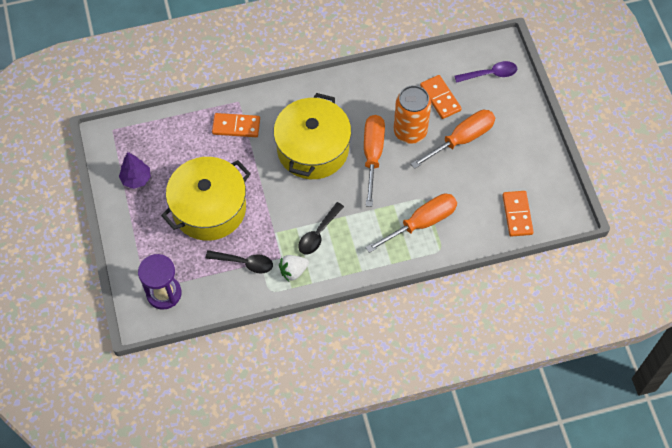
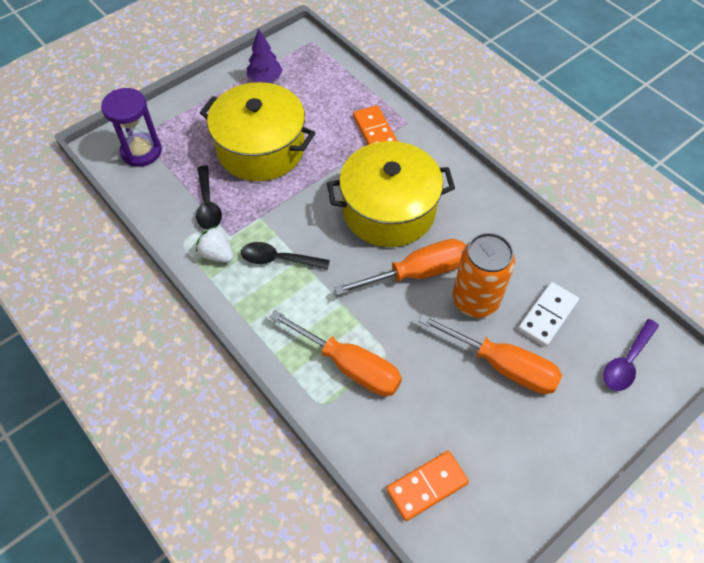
camera: 65 degrees right, 5 degrees down
orange domino [420,75,462,119] -> white domino [518,282,579,347]
purple spoon [454,61,517,83] -> purple spoon turned 75 degrees clockwise [603,319,659,391]

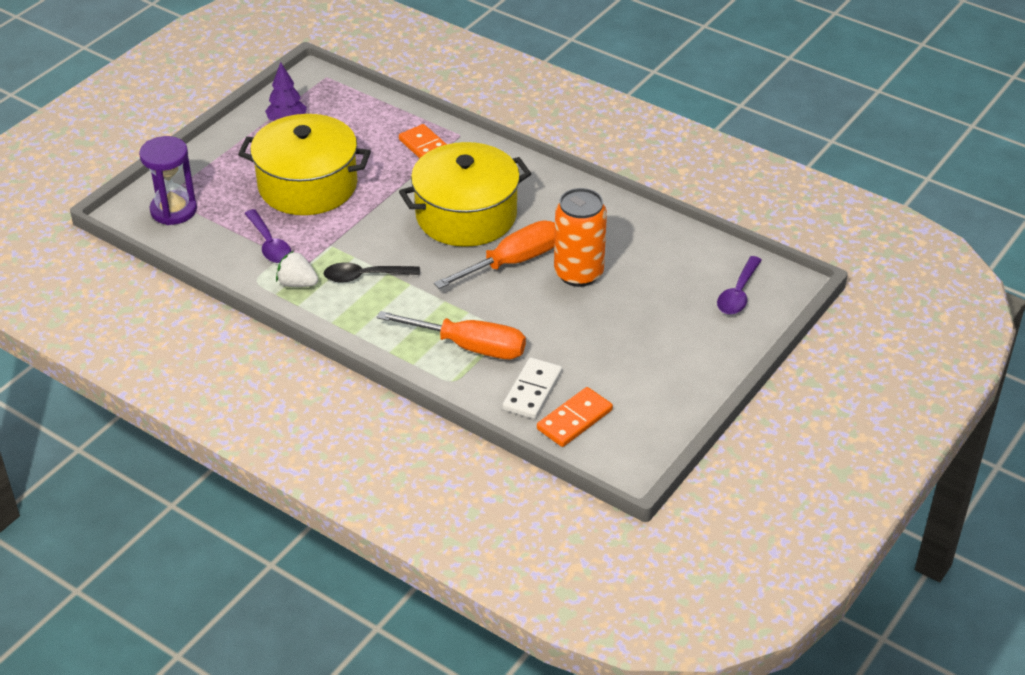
camera: 15 degrees left, 15 degrees down
black spoon [196,165,222,230] -> purple spoon [244,209,291,263]
orange screwdriver [418,314,562,394] -> none
white domino [518,282,579,347] -> white domino moved to [503,358,562,419]

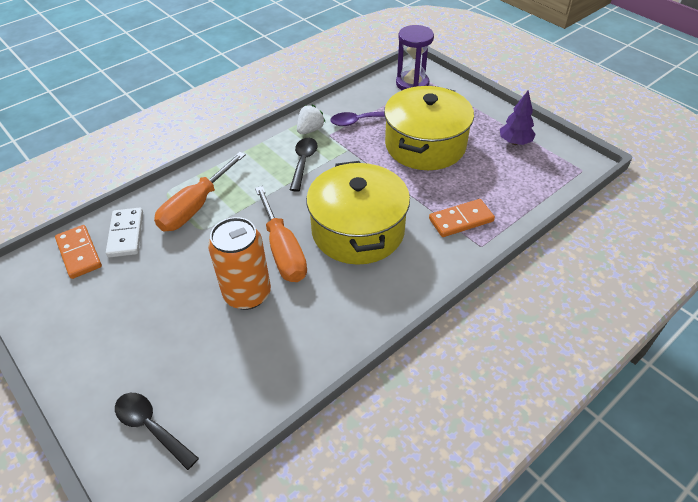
camera: 105 degrees right, 5 degrees up
white domino [503,358,562,419] -> white domino turned 45 degrees clockwise [106,208,143,258]
purple spoon [717,256,762,315] -> black spoon [115,393,199,470]

